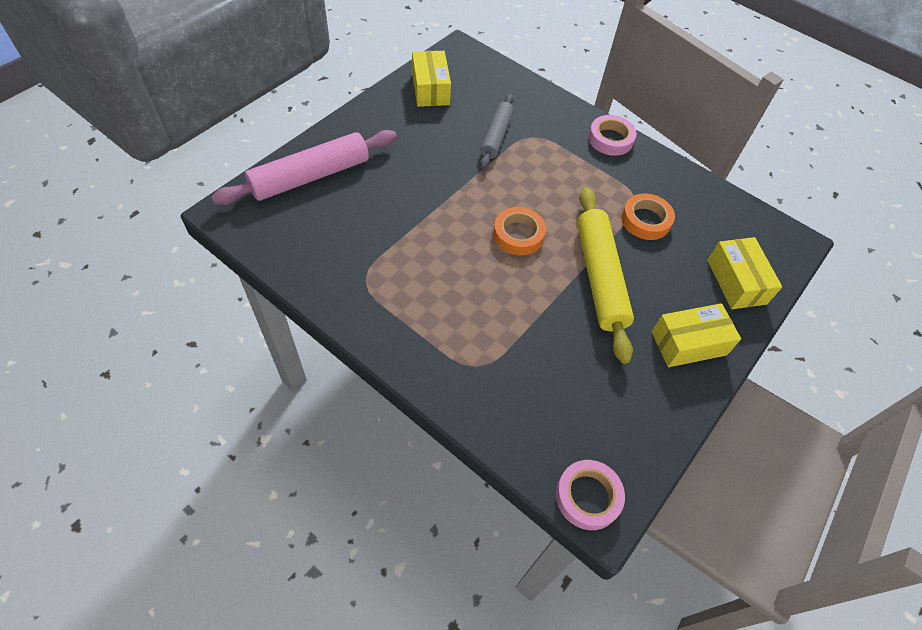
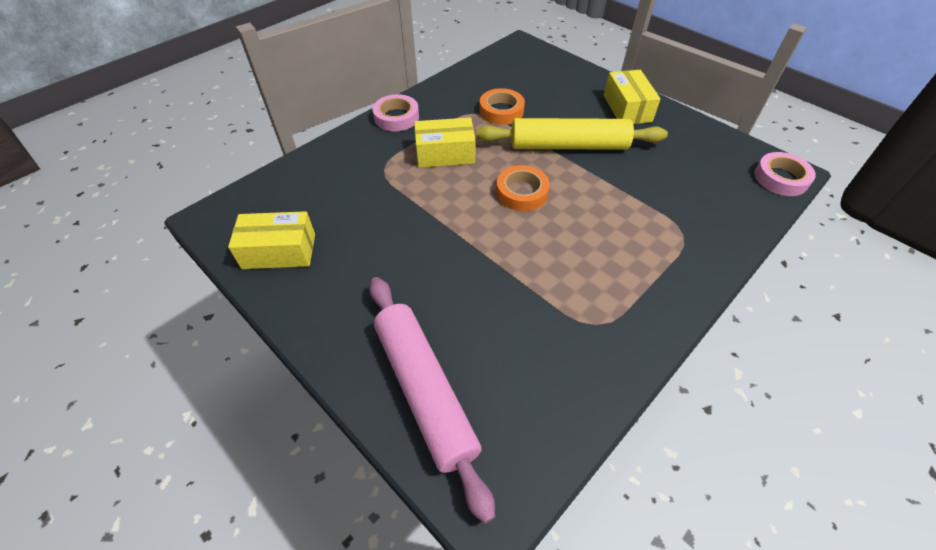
camera: 80 degrees left, 5 degrees down
grey rolling pin [480,94,514,169] -> none
yellow box [707,237,782,309] -> yellow box moved to [414,117,476,168]

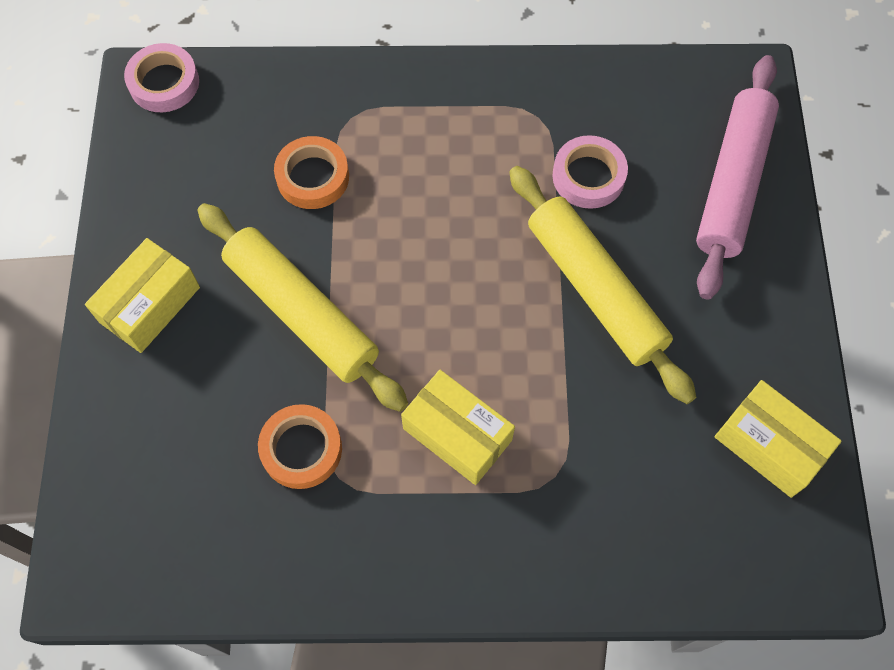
camera: 135 degrees left, 15 degrees up
pink tape [373,94,419,131] -> pink tape moved to [552,135,628,209]
orange tape [496,165,550,211] -> orange tape moved to [274,136,349,209]
none -> yellow rolling pin [509,166,696,404]

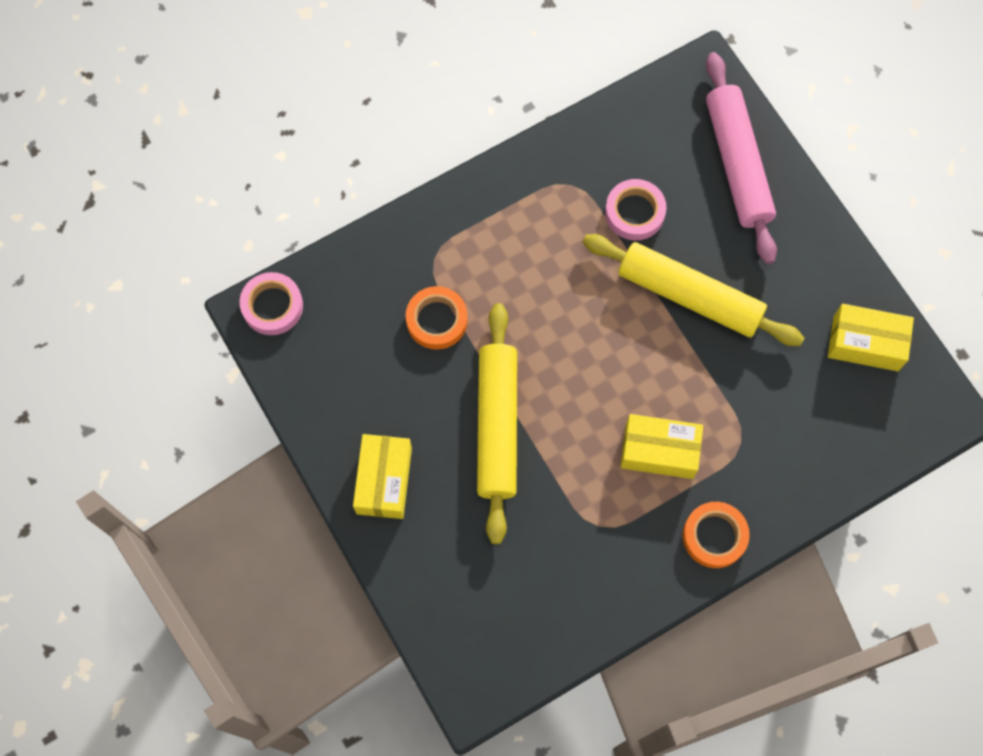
camera: 30 degrees left, 5 degrees up
yellow rolling pin [197,203,408,412] -> yellow rolling pin turned 75 degrees clockwise [477,303,517,544]
orange tape [258,404,342,489] -> orange tape moved to [683,502,750,568]

